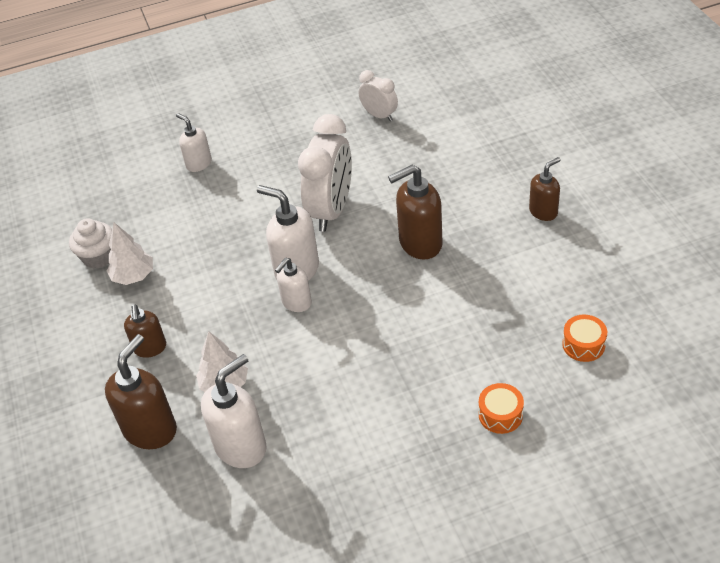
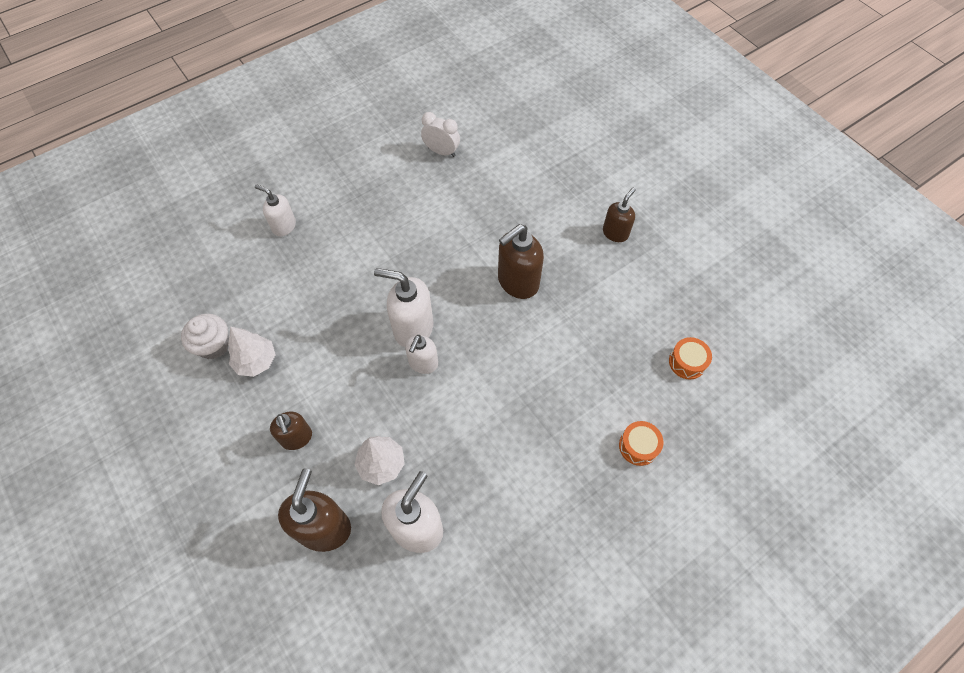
camera: 20 degrees left, 15 degrees up
white clock [298,114,352,232] -> none

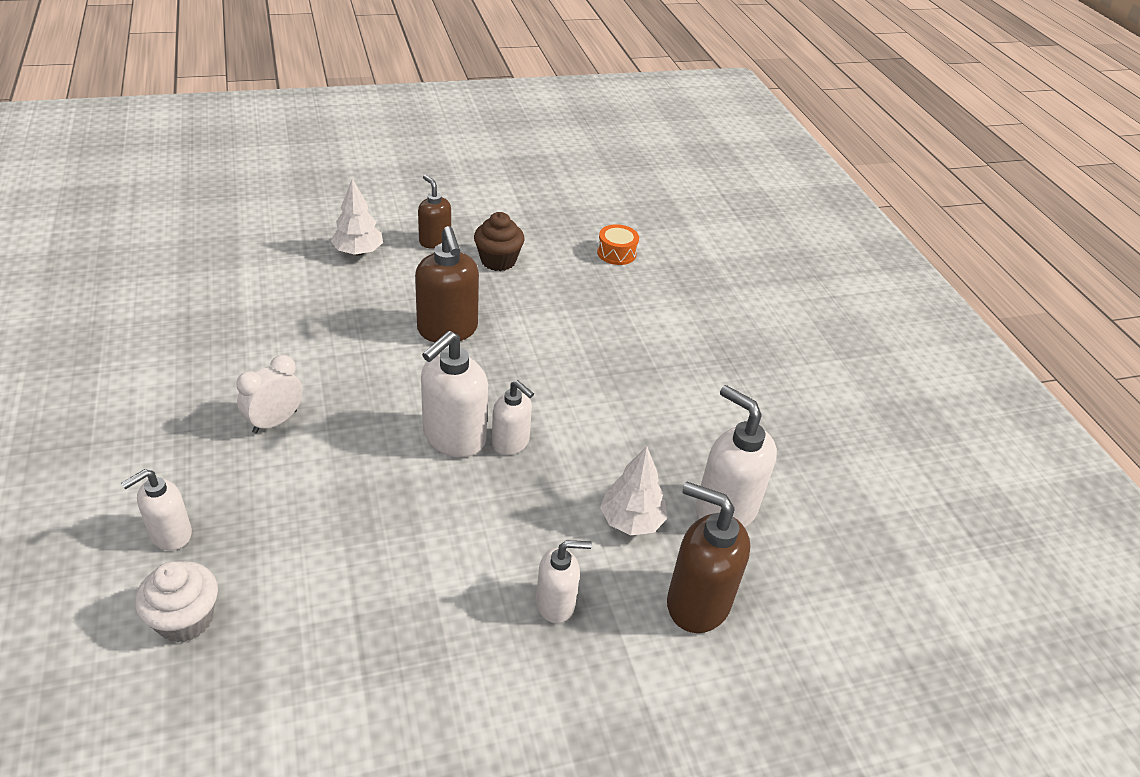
camera: 75 degrees left, 20 degrees down
white cupcake [181,314,229,359] -> white cupcake moved to [135,561,218,643]
white tree [228,326,276,377] -> white tree moved to [331,179,383,256]
brown soap dispenser [270,412,312,450] -> white soap dispenser [536,540,592,623]
white clock [421,112,460,157] -> white clock moved to [236,355,303,433]
orange drum [619,421,663,466] -> none
none -> brown cupcake [474,212,525,271]

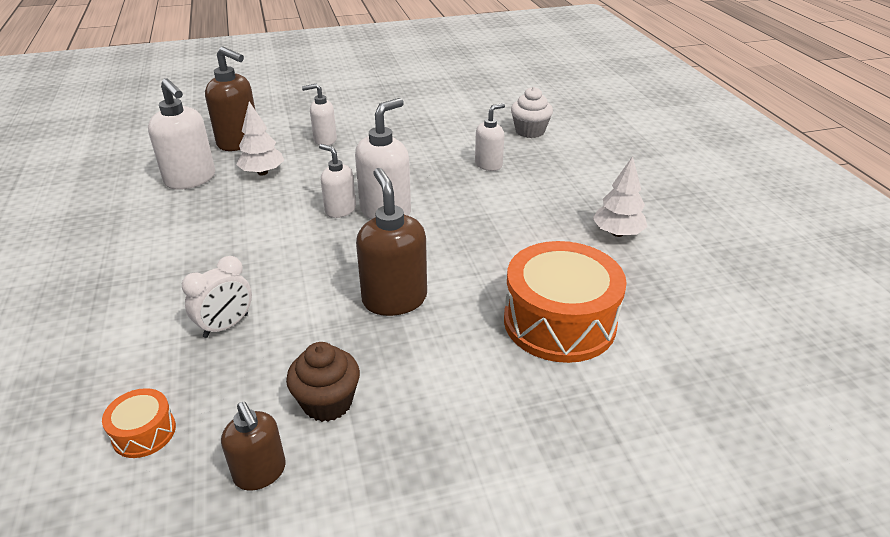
camera: 175 degrees left, 5 degrees down
white soap dispenser [121,469,192,550] -> white soap dispenser moved to [475,103,505,171]
white clock [236,355,303,433] -> white clock moved to [182,256,252,338]
white tree [331,179,383,256] -> white tree moved to [593,156,647,237]
brown soap dispenser [418,175,451,249] -> brown soap dispenser moved to [221,402,286,491]
none -> orange drum [504,241,627,363]

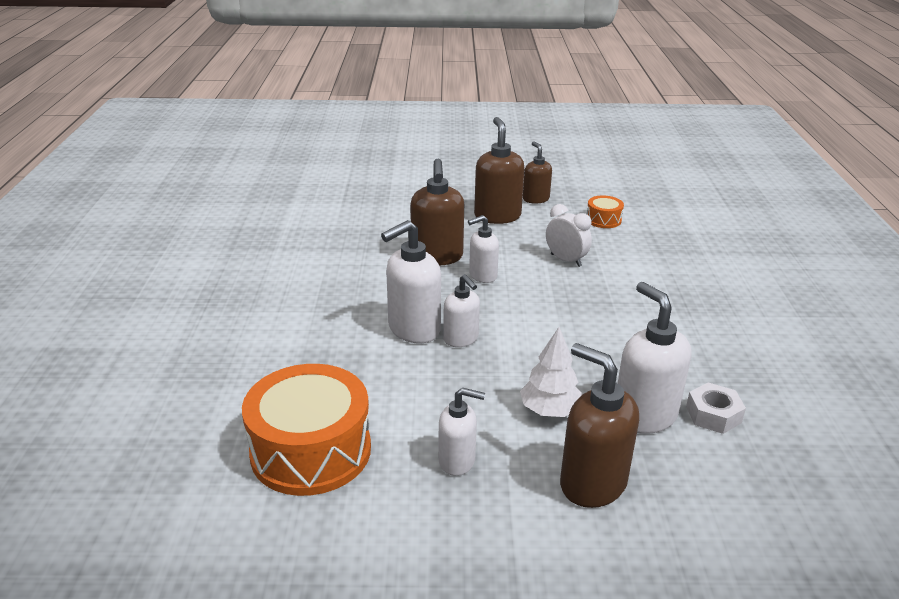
camera: 165 degrees left, 5 degrees down
white clock [182,256,252,338] -> white clock turned 75 degrees clockwise [546,204,592,267]
brown cupcake [286,342,360,422] -> brown soap dispenser [474,117,525,224]
white soap dispenser [475,103,505,171] -> white soap dispenser moved to [468,215,499,283]
orange drum [504,241,627,363] -> orange drum moved to [242,364,371,496]
white cupcake [511,87,553,138] -> none
white tree [593,156,647,237] -> none
none -> white nut [686,382,746,434]

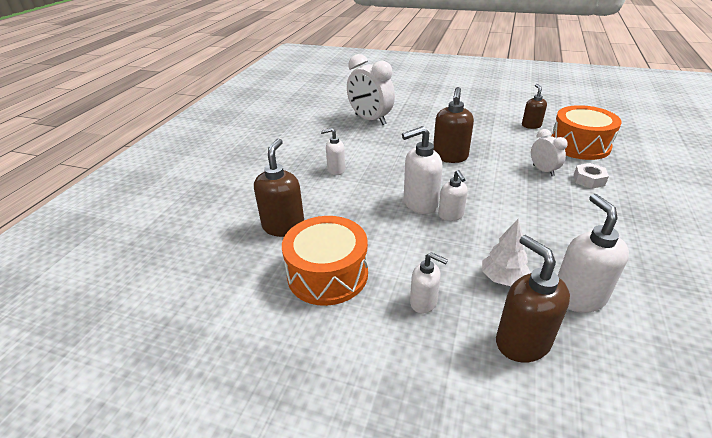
camera: 20 degrees right, 5 degrees up
white soap dispenser [468,215,499,283] -> white soap dispenser moved to [321,128,345,175]
brown soap dispenser [474,117,525,224] -> brown soap dispenser moved to [254,138,304,237]
orange drum [587,195,624,228] -> orange drum [551,105,622,160], size x2.21
white nut [686,382,746,434] -> white nut moved to [574,163,609,189]
none -> white clock [347,54,395,125]

